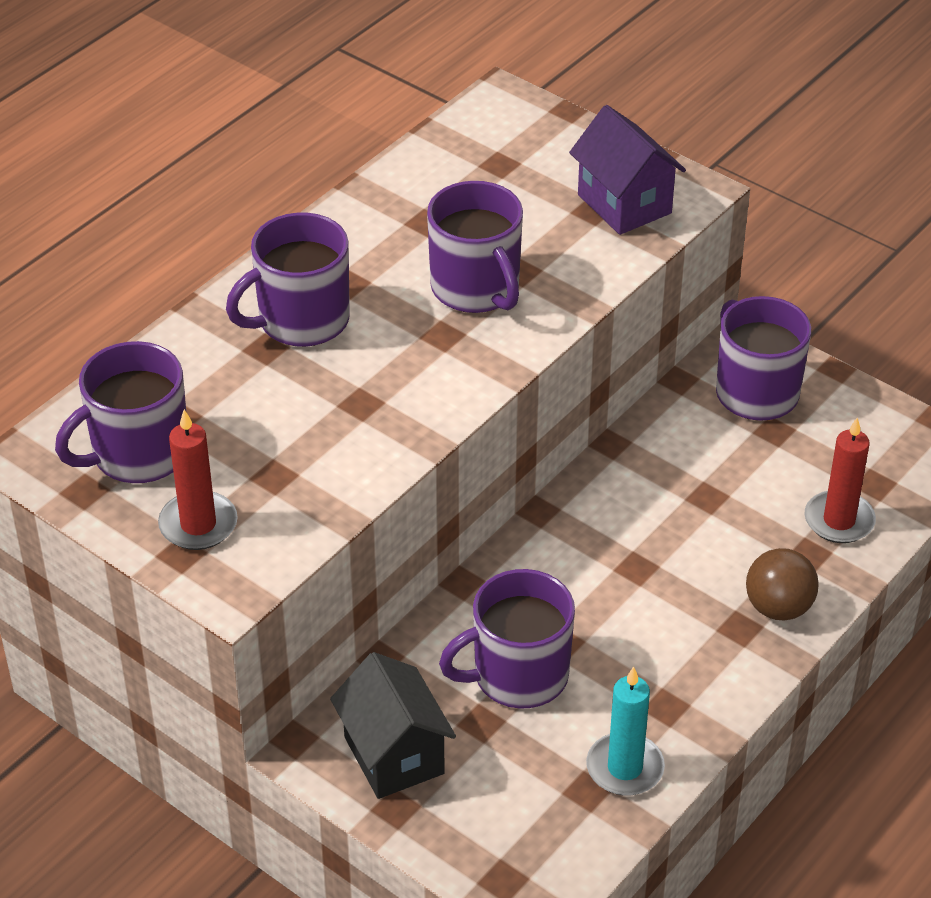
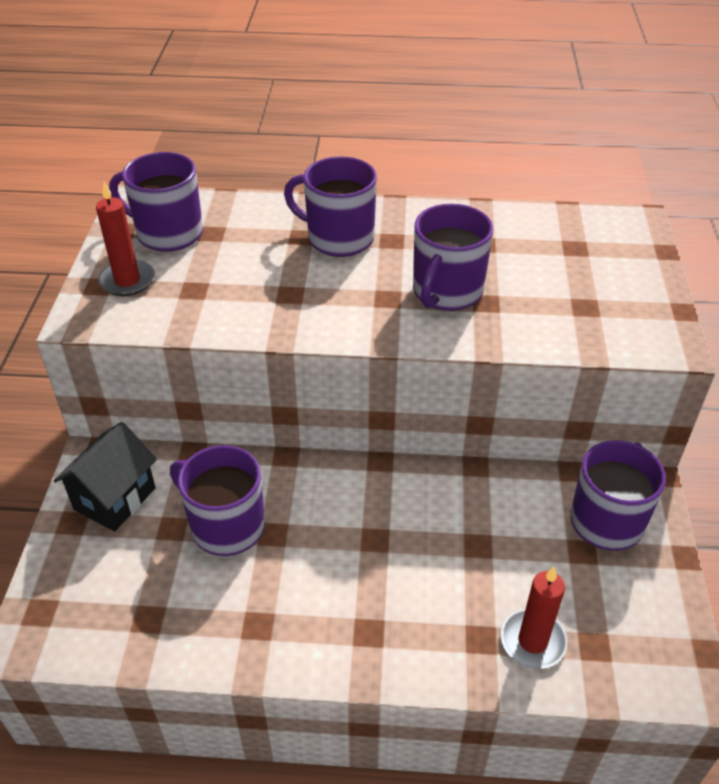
camera: 55 degrees right, 0 degrees up
purple house [569,105,686,235] -> none
turquoise candle [586,666,665,796] -> none
brown ball [746,548,819,620] -> none

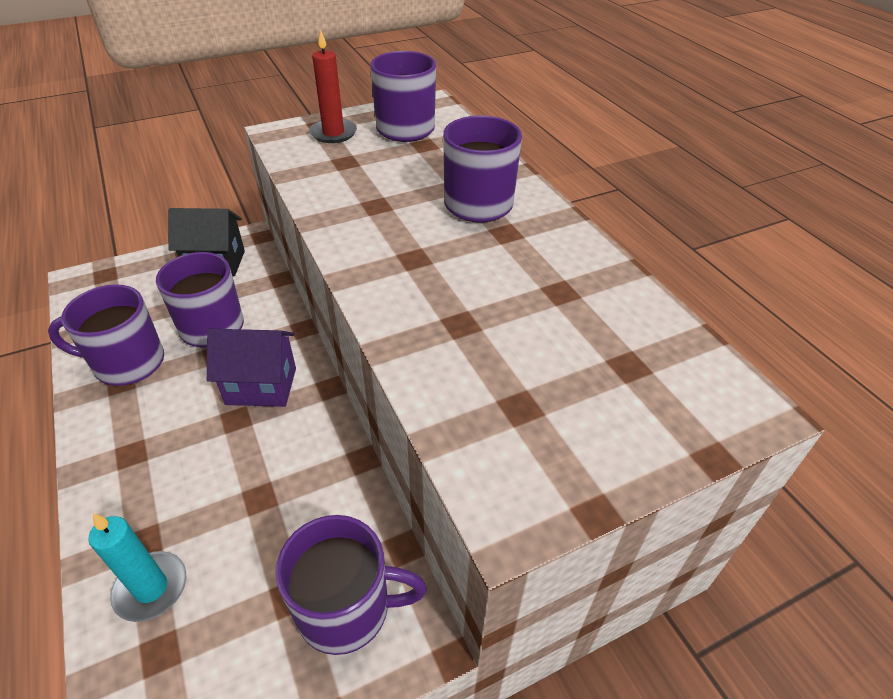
camera: 60 degrees right, 0 degrees up
purple mug [413,204,493,311] -> purple mug moved to [48,284,164,386]
red candle [501,567,567,669] -> turquoise candle [88,513,186,622]
none -> purple house [207,329,296,407]

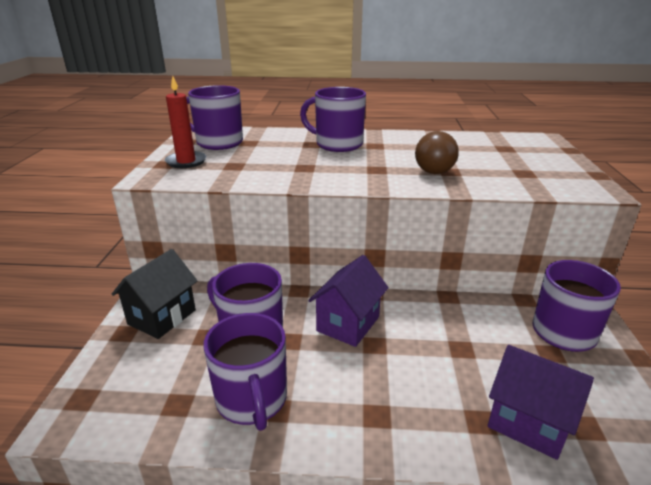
camera: 60 degrees left, 15 degrees down
purple mug [48,284,164,386] -> purple mug turned 45 degrees counterclockwise [204,313,287,431]
turquoise candle [88,513,186,622] -> purple house [488,345,594,460]
none -> brown ball [415,131,459,174]

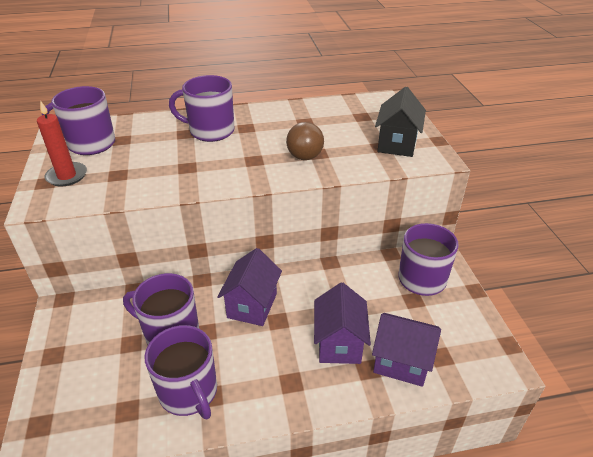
camera: 15 degrees left, 10 degrees up
black house [112,249,197,339] -> black house moved to [375,86,426,157]
none -> purple house [314,283,371,364]

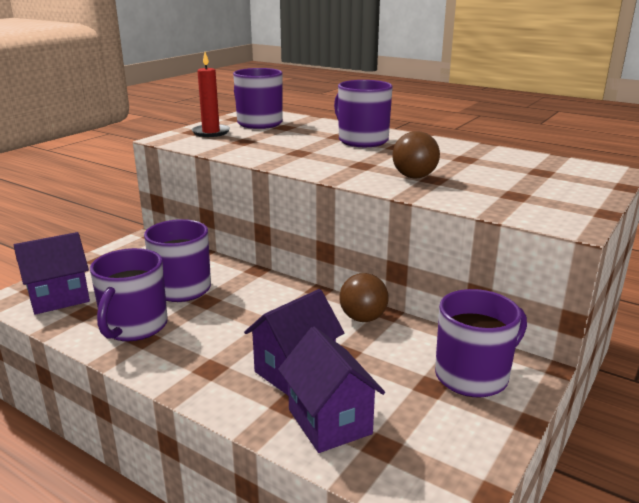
camera: 45 degrees right, 15 degrees down
purple house [217,248,282,326] -> purple house moved to [14,232,90,315]
black house [375,86,426,157] -> none
none -> brown ball [339,273,389,322]

